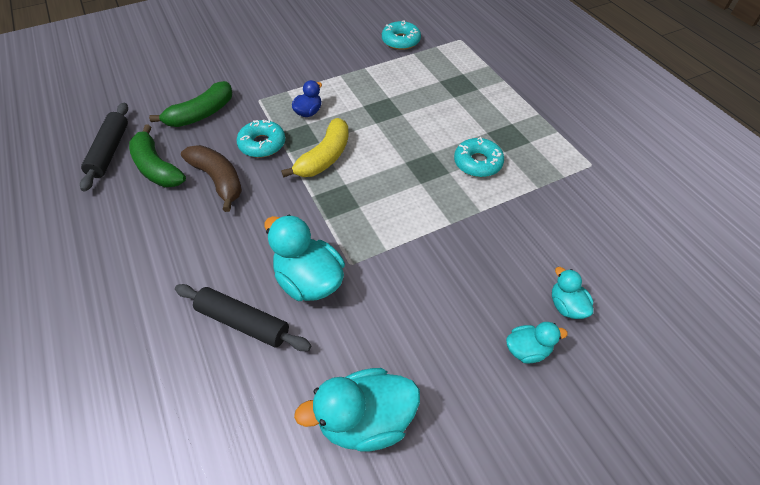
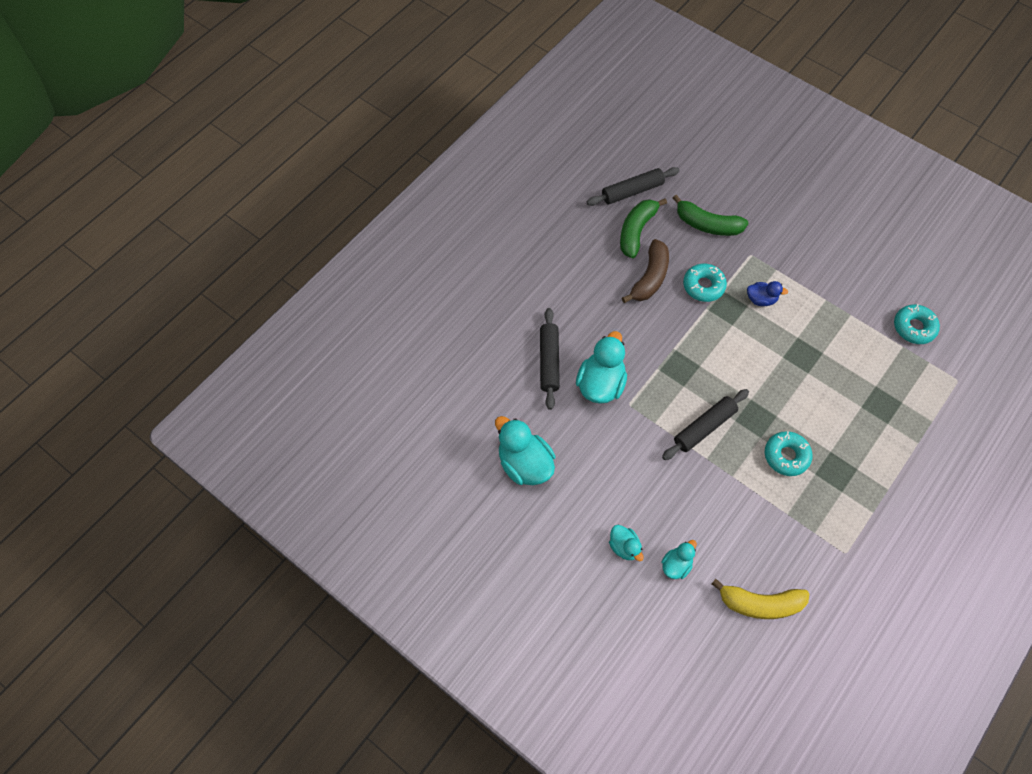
camera: 65 degrees right, 10 degrees up
yellow banana [281,118,349,178] -> yellow banana moved to [712,579,809,619]
none -> black rolling pin [662,389,749,460]

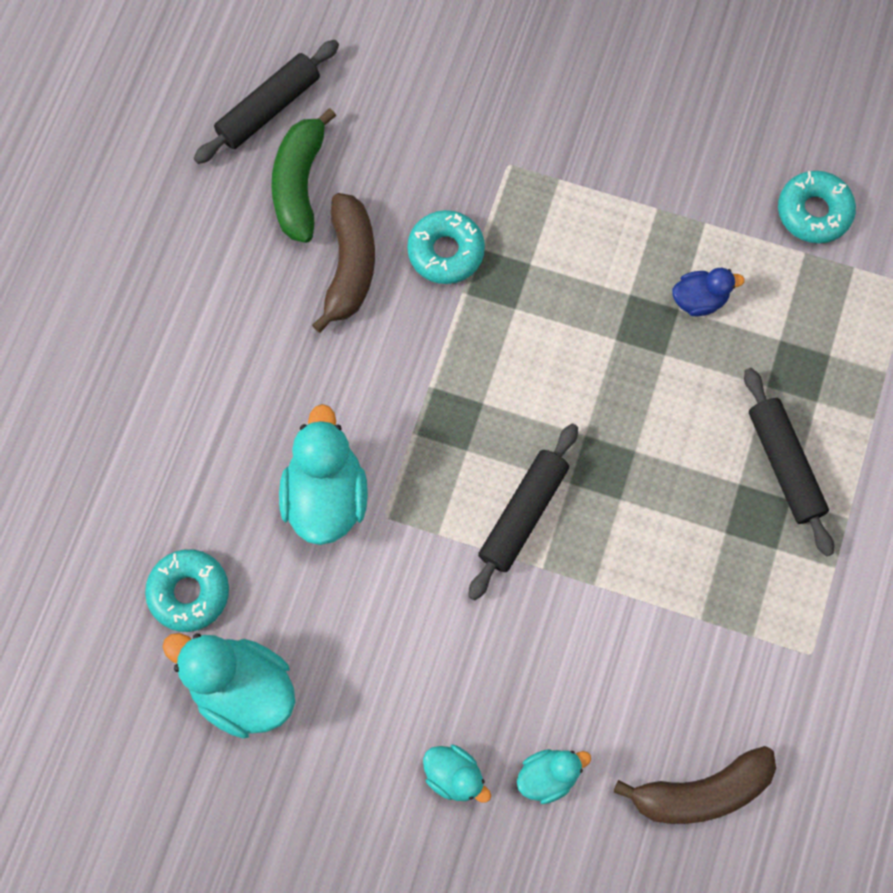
camera: 20 degrees left, 10 degrees up
black rolling pin [540,308,560,410] -> black rolling pin moved to [744,368,834,556]
turquoise duck [661,540,697,579] -> turquoise duck turned 45 degrees clockwise [517,749,591,804]
green banana [673,194,749,236] -> none
yellow banana [712,579,809,619] -> brown banana [614,746,776,824]
blue duck [747,281,788,306] -> blue duck moved to [672,268,745,316]
turquoise donut [765,431,812,476] -> turquoise donut moved to [145,549,229,632]

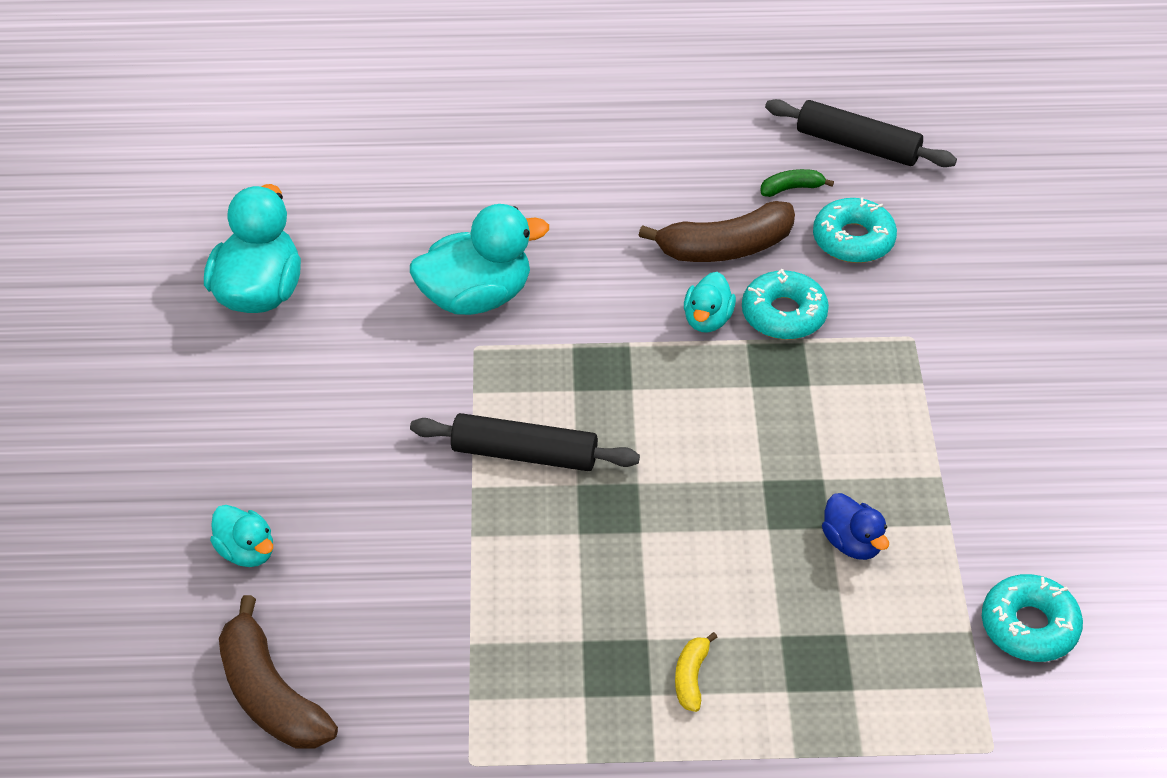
camera: 70 degrees right, 25 degrees down
turquoise donut [145,549,229,632] -> turquoise donut moved to [813,198,897,263]
green banana [271,108,336,243] -> green banana [760,169,834,197], size x0.48
turquoise duck [423,744,491,803] -> turquoise duck moved to [684,272,736,333]
black rolling pin [744,368,834,556] -> yellow banana [675,632,717,712]

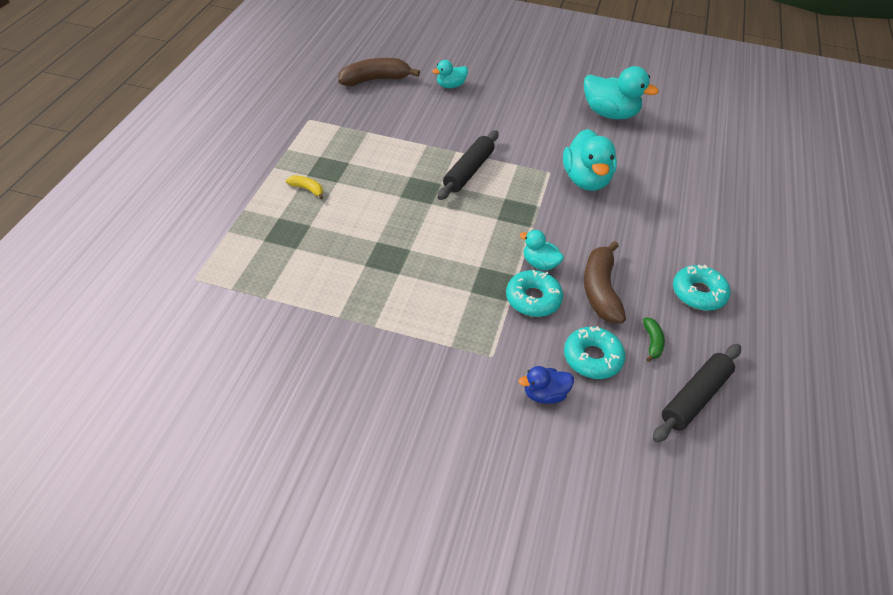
camera: 105 degrees right, 0 degrees up
blue duck [822,493,889,560] -> blue duck moved to [519,366,574,404]
turquoise donut [982,574,1083,662] -> turquoise donut moved to [673,265,730,311]

